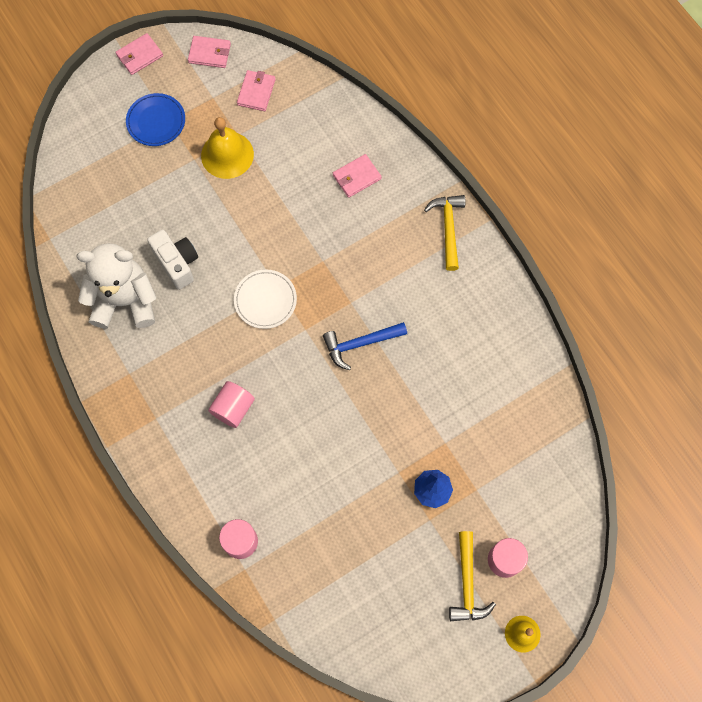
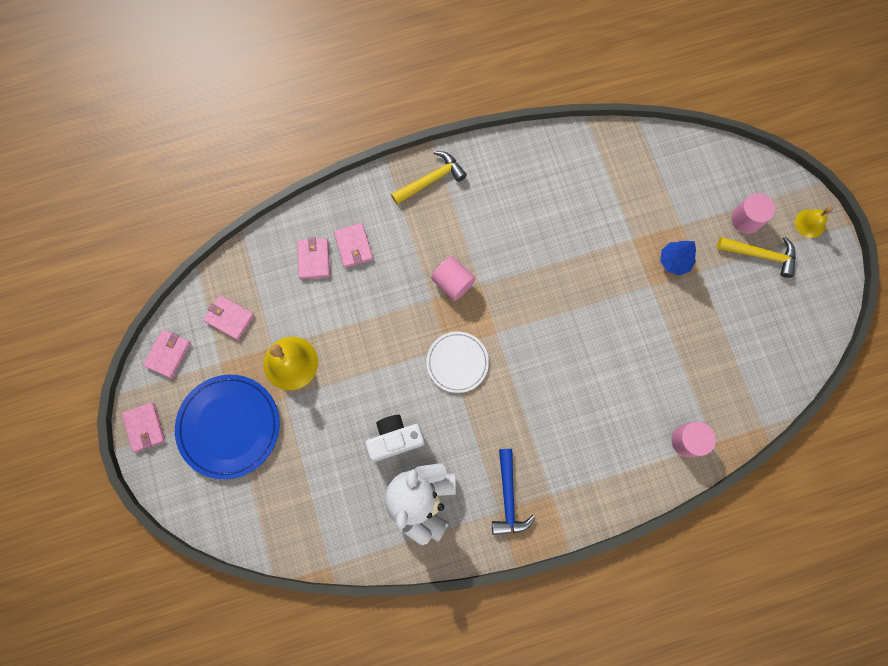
camera: 75 degrees left, 5 degrees up
blue plate [126,93,185,146] -> blue plate [175,375,280,479], size x1.63
pink cylinder [208,381,255,428] -> pink cylinder moved to [431,256,476,301]
blue hammer [323,322,407,370] -> blue hammer moved to [492,449,536,535]
yellow hammer [424,195,465,271] -> yellow hammer turned 135 degrees clockwise [391,151,467,204]
none -> pink wallet [297,237,330,279]

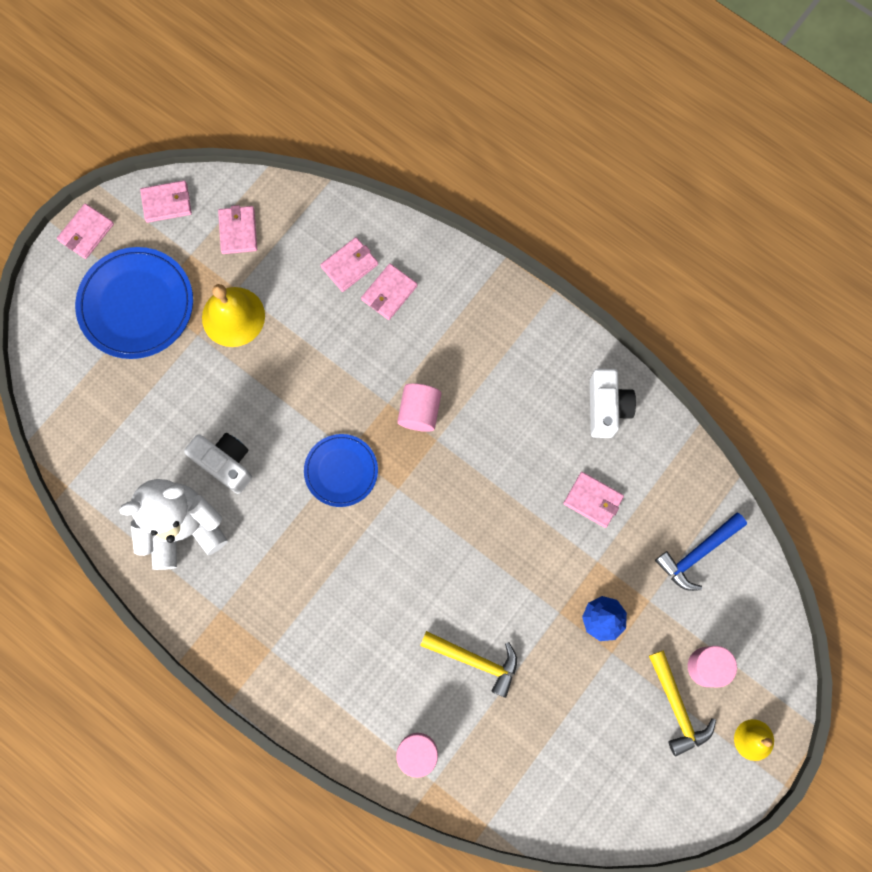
camera: 55 degrees right, 0 degrees up
yellow hammer [391,151,467,204] -> yellow hammer moved to [420,631,517,698]
white plate [426,331,489,393] -> blue plate [304,434,378,507]
blue hammer [492,449,536,535] -> blue hammer moved to [655,513,747,591]
none -> pink wallet [563,472,624,528]
none -> white camera [590,369,636,438]

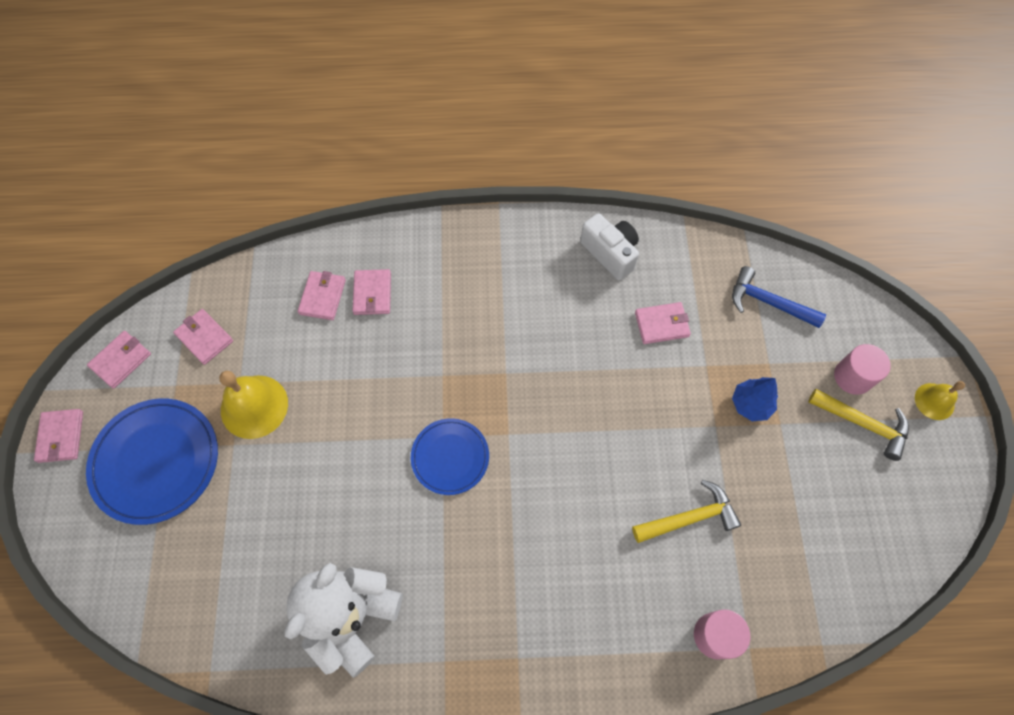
camera: 40 degrees left, 10 degrees down
white camera [184,433,252,494] -> none
pink cylinder [397,383,441,432] -> none
blue hammer [655,513,747,591] -> blue hammer turned 105 degrees clockwise [732,266,826,328]

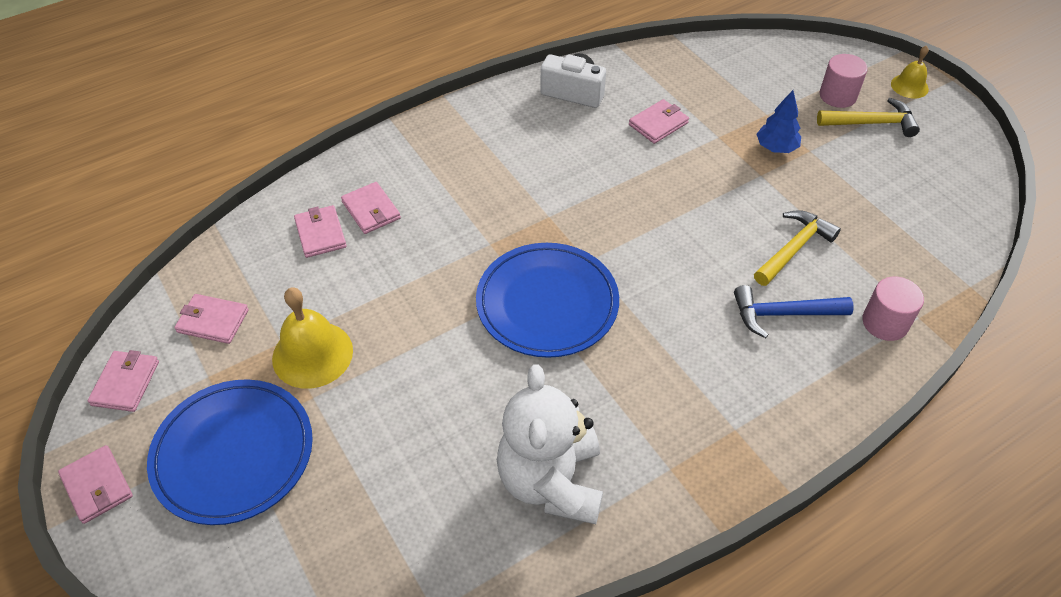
camera: 30 degrees left, 15 degrees down
blue plate [411,418,489,495] -> blue plate [476,243,619,358], size x1.63
blue hammer [732,266,826,328] -> blue hammer moved to [734,285,854,338]

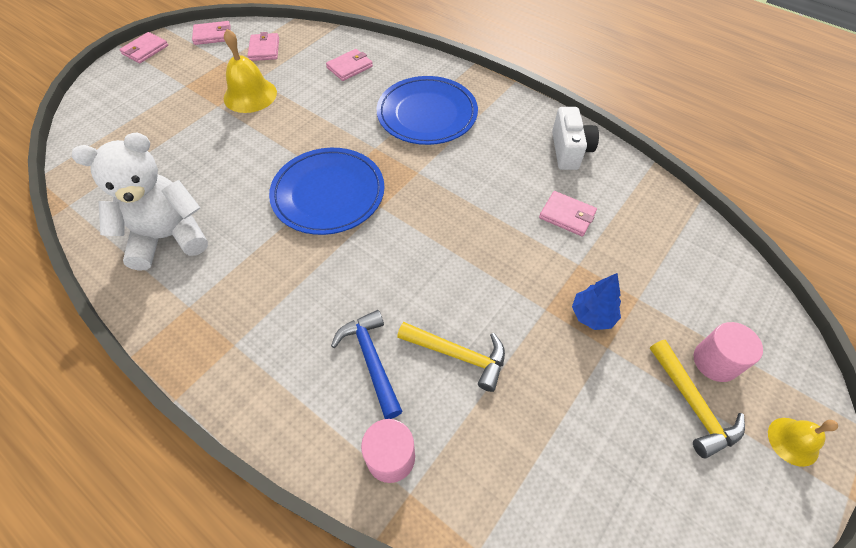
camera: 70 degrees right, 5 degrees up
blue plate [147,379,313,525] -> blue plate moved to [377,76,478,145]
pink wallet [341,182,401,234] -> none

